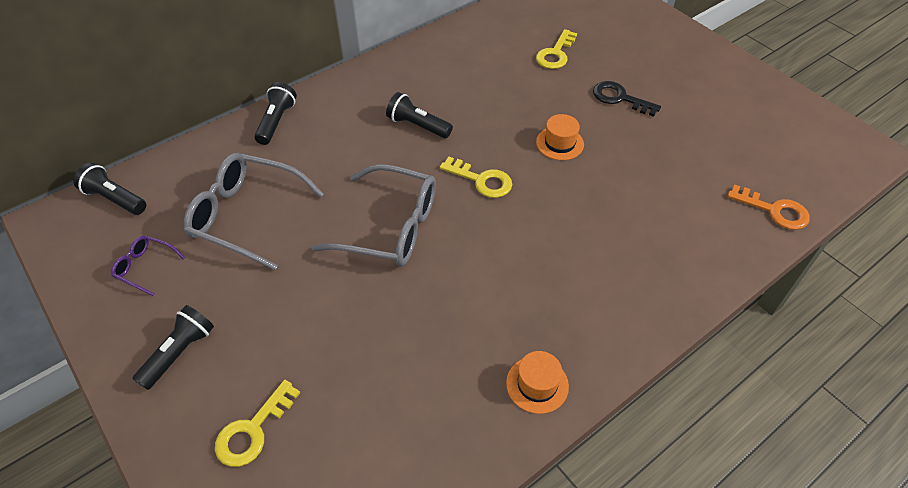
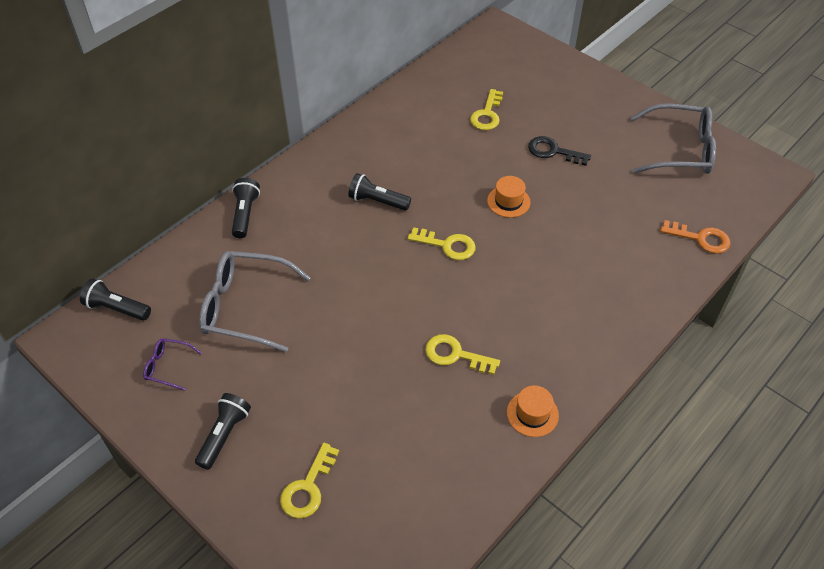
camera: 10 degrees left, 0 degrees up
grey glasses [312,164,436,266] -> grey glasses moved to [631,103,716,174]
none -> yellow key [425,334,500,375]

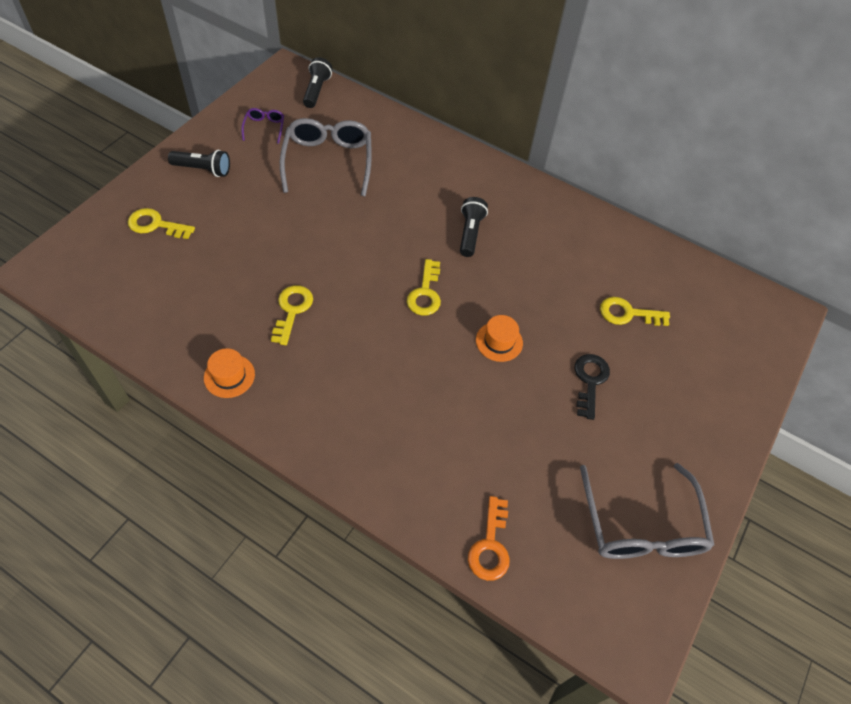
camera: 75 degrees right, 5 degrees up
black flashlight [232,178,260,238] -> none

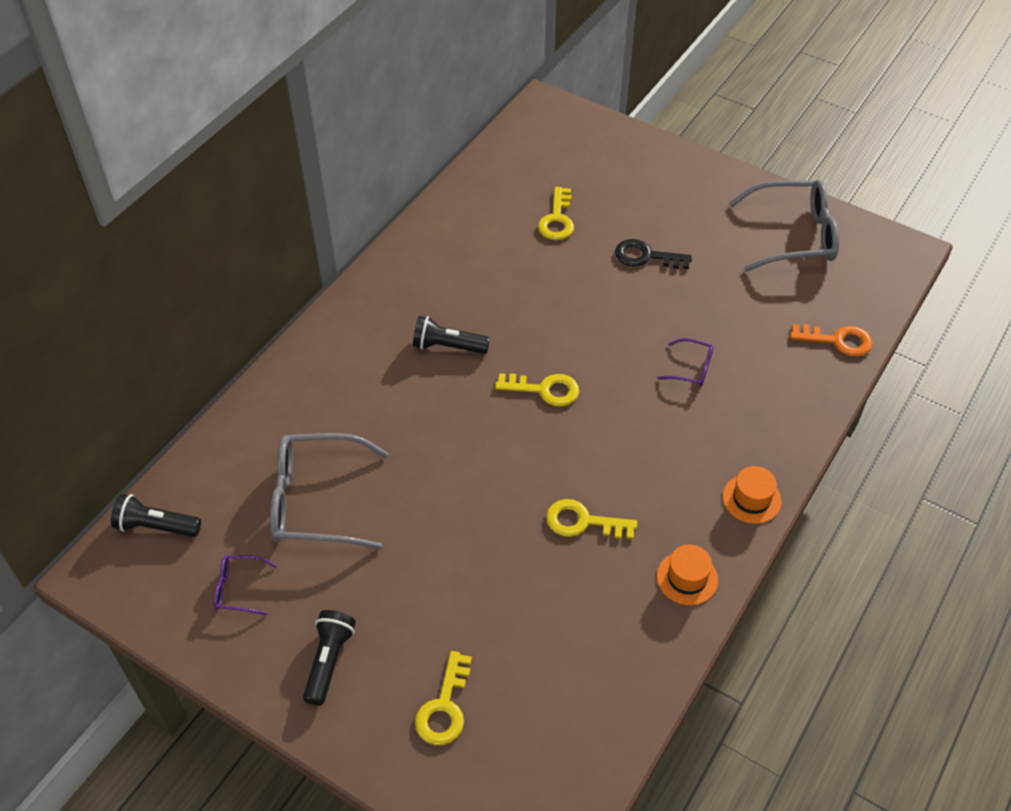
camera: 85 degrees left, 5 degrees down
orange hat [476,315,523,362] -> orange hat moved to [723,466,782,524]
none -> purple glasses [657,338,714,387]

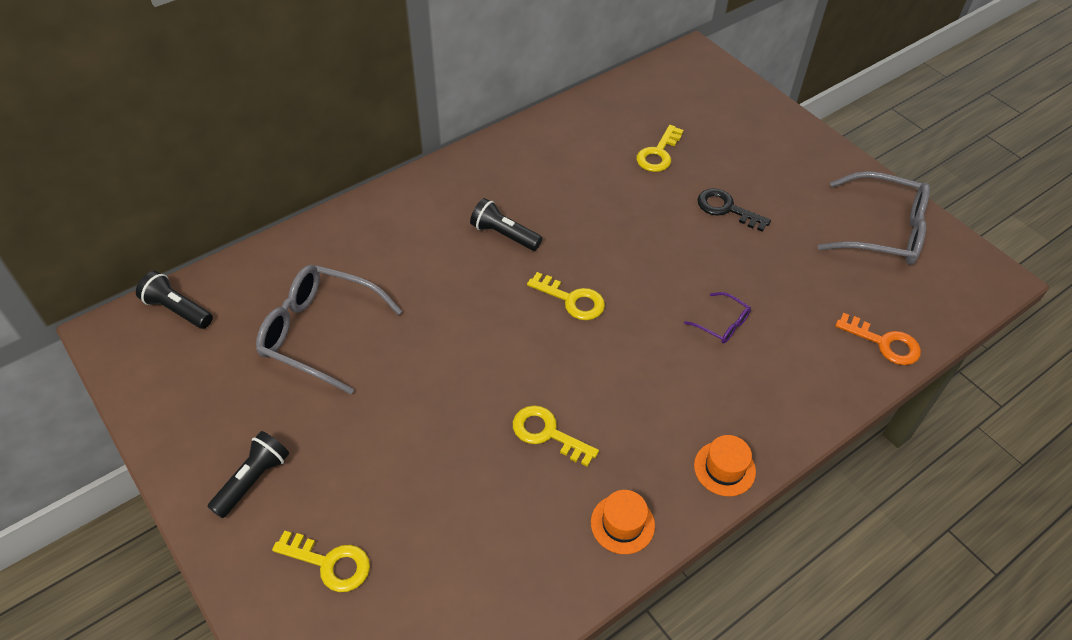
camera: 20 degrees right, 0 degrees up
purple glasses [214,555,277,615] -> none
yellow key [415,651,472,745] -> yellow key turned 105 degrees counterclockwise [272,530,370,592]

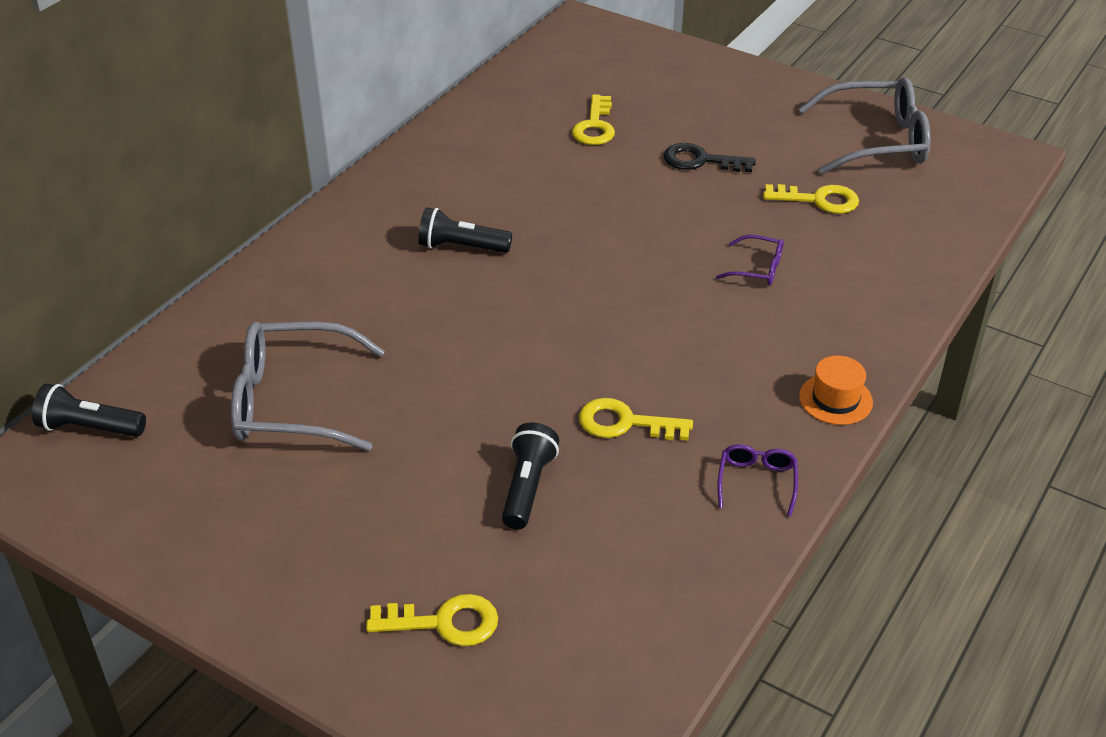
camera: 20 degrees left, 10 degrees down
black flashlight [207,431,289,518] -> black flashlight moved to [502,422,559,529]
yellow key [527,272,605,320] -> yellow key moved to [763,184,859,214]
orange hat [591,490,655,554] -> purple glasses [717,444,798,516]
orange key [835,313,921,365] -> none

